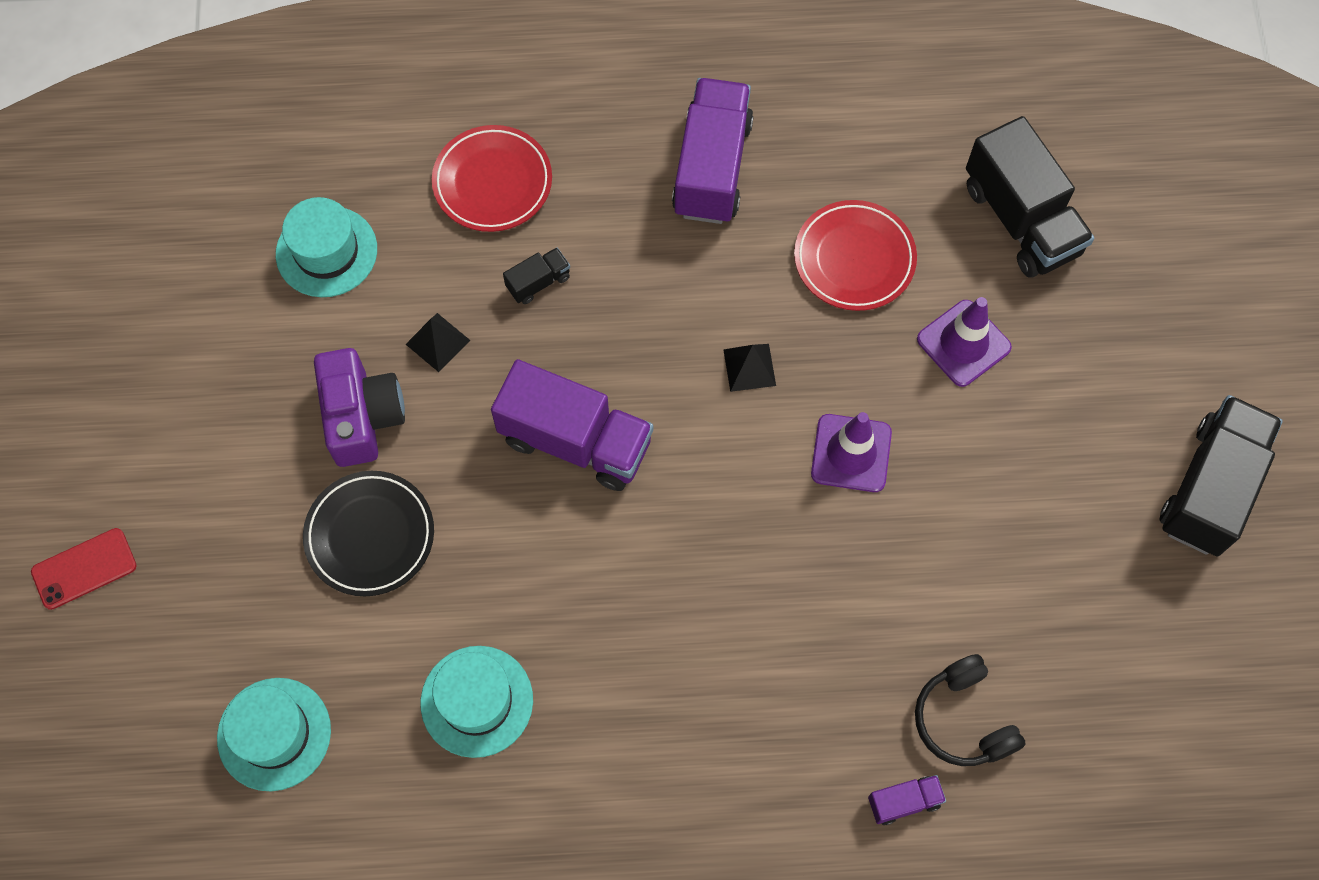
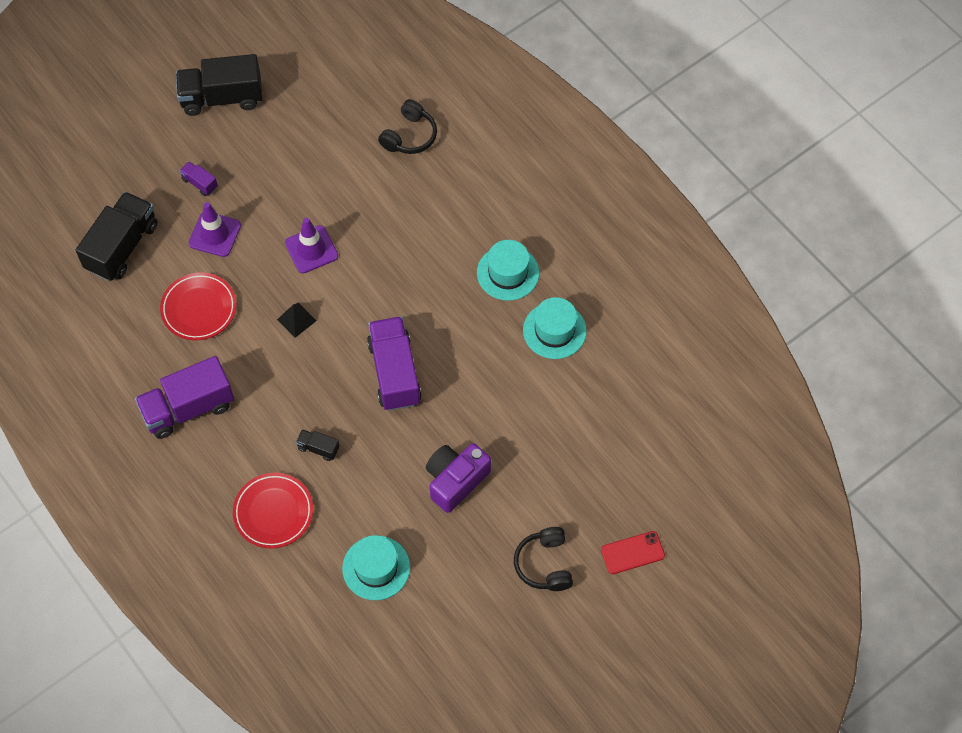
camera: 125 degrees left, 5 degrees down
red phone [31,528,137,610] -> red phone turned 45 degrees counterclockwise [601,531,665,574]
turquoise hat [217,678,331,791] -> turquoise hat moved to [477,240,539,301]
black plate [303,471,434,596] -> none
black pyramid [406,313,470,372] -> none
purple truck [868,775,946,825] -> purple truck moved to [179,162,218,196]
none -> black headphones [514,527,573,591]

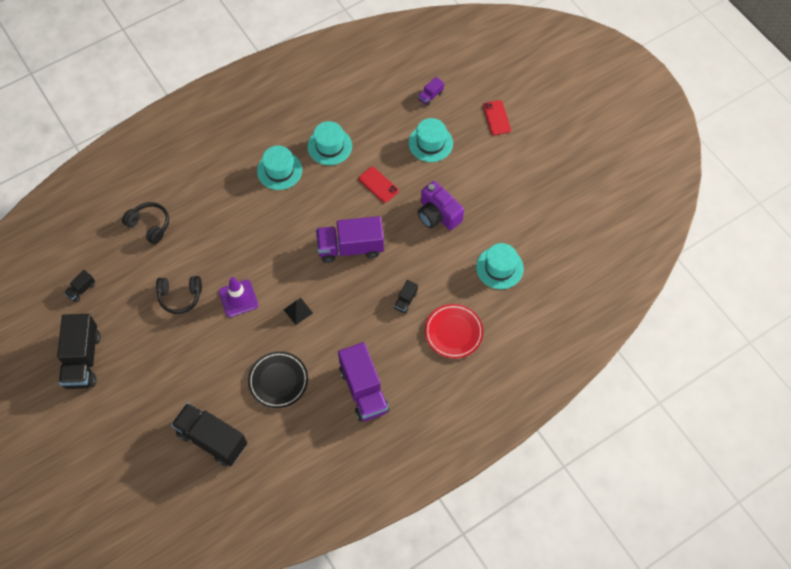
camera: 85 degrees left, 0 degrees up
red plate [160,272,236,340] -> black plate [248,351,308,408]
purple truck [179,162,218,196] -> purple truck moved to [418,77,444,106]
purple traffic cone [189,202,241,257] -> none
black headphones [514,527,573,591] -> black headphones moved to [156,276,202,314]
none -> black truck [64,270,95,302]
none -> red phone [358,167,399,203]
none -> turquoise hat [408,118,453,162]

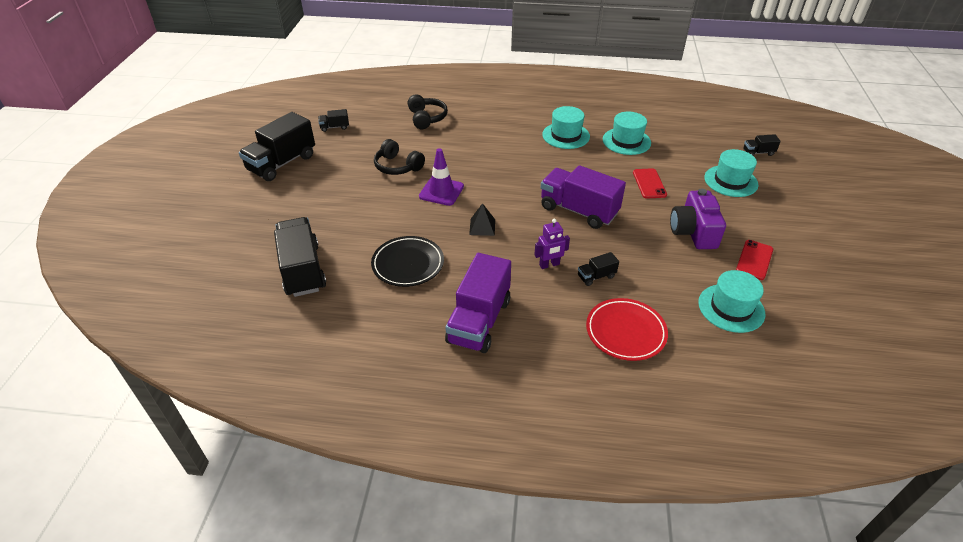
camera: 40 degrees right, 20 degrees down
purple truck [418,77,444,106] -> black truck [743,134,781,156]
red phone [483,100,511,135] -> red phone moved to [736,240,773,280]
none -> purple robot [534,218,570,269]

